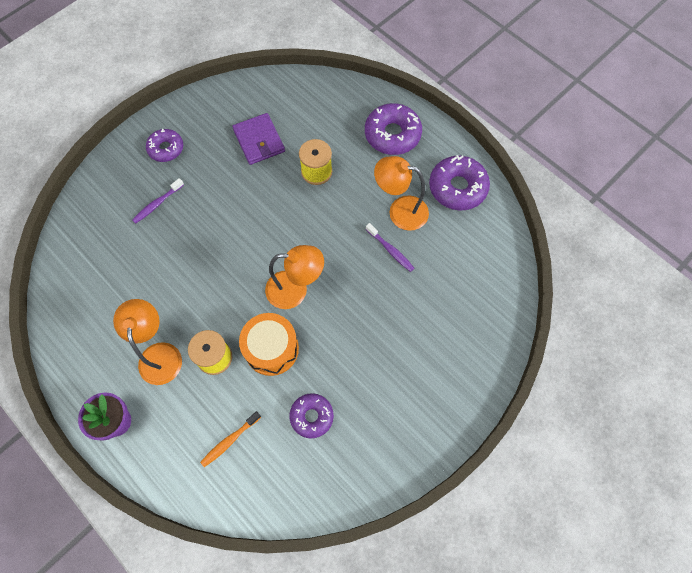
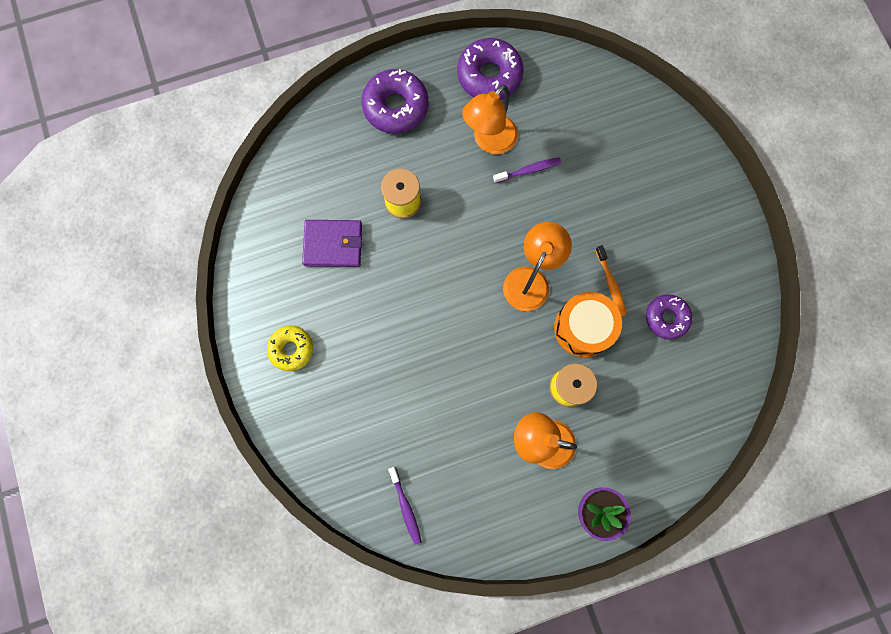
camera: 65 degrees left, 10 degrees up
purple toothbrush [132,178,184,224] -> purple toothbrush moved to [388,467,422,545]
purple donut [146,129,183,162] -> yellow donut [267,326,313,371]
orange toothbrush [200,411,261,467] -> orange toothbrush moved to [595,245,627,316]

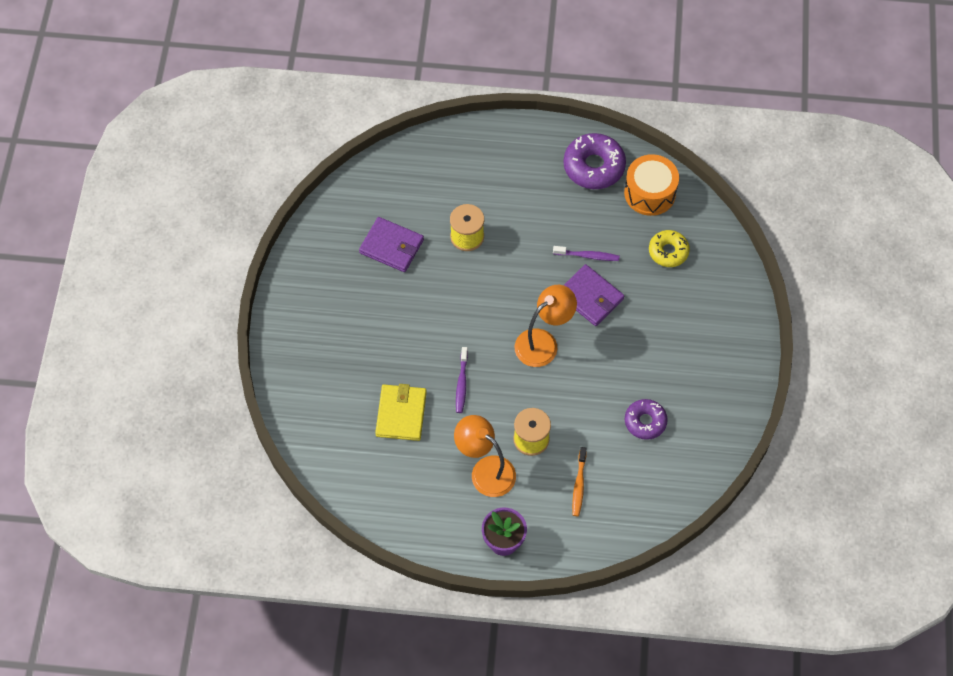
camera: 25 degrees right, 15 degrees down
yellow donut [267,326,313,371] -> yellow donut moved to [649,230,690,267]
purple donut [361,69,429,133] -> none
purple toothbrush [388,467,422,545] -> purple toothbrush moved to [456,347,468,413]
orange lamp [462,85,518,154] -> none
orange drum [554,292,622,357] -> orange drum moved to [624,154,679,216]
orange toothbrush [595,245,627,316] -> orange toothbrush moved to [572,447,587,516]
none -> yellow wallet [375,384,427,441]
none -> purple wallet [564,264,624,326]

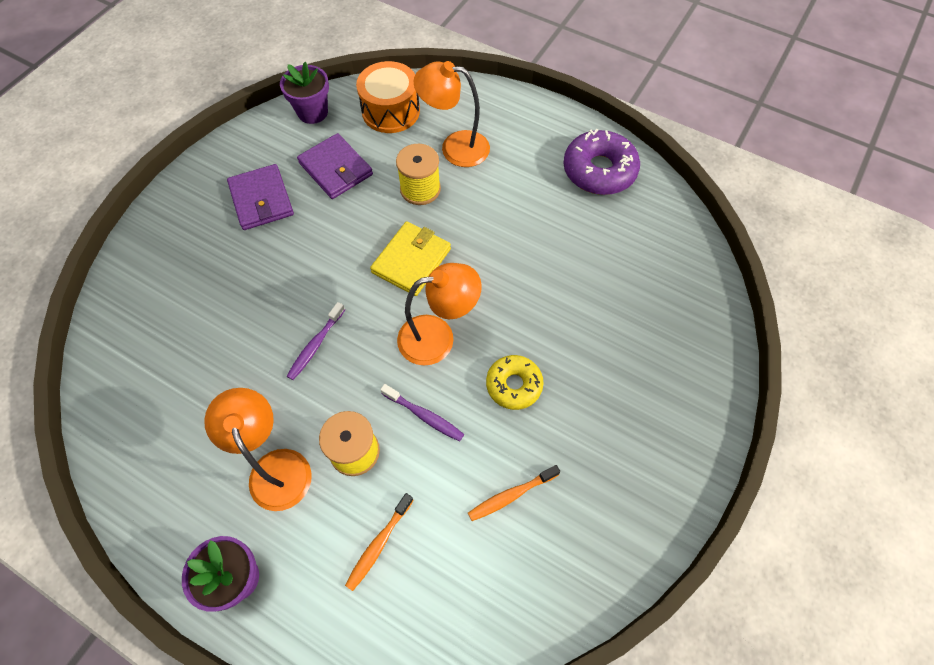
camera: 25 degrees right, 0 degrees up
yellow wallet [375,384,427,441] -> yellow wallet moved to [370,221,451,296]
purple toothbrush [553,246,620,261] -> purple toothbrush moved to [380,384,464,442]
purple wallet [564,264,624,326] -> purple wallet moved to [227,164,294,230]
orange drum [624,154,679,216] -> orange drum moved to [356,61,420,133]
purple donut [625,399,668,440] -> orange toothbrush [468,465,560,521]
yellow donut [649,230,690,267] -> yellow donut moved to [486,355,543,410]
none -> purple flower pot [280,62,329,124]
none -> orange lamp [413,61,490,167]

